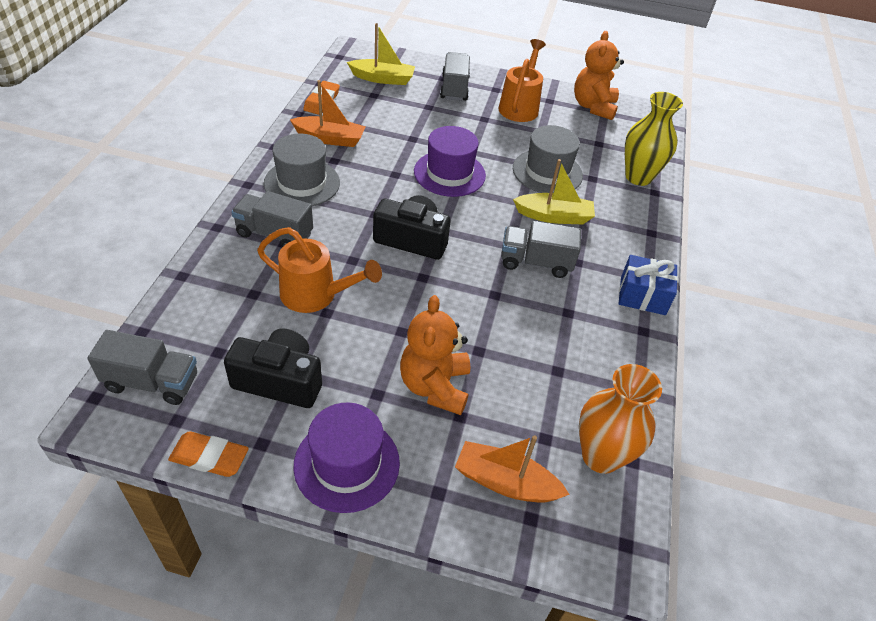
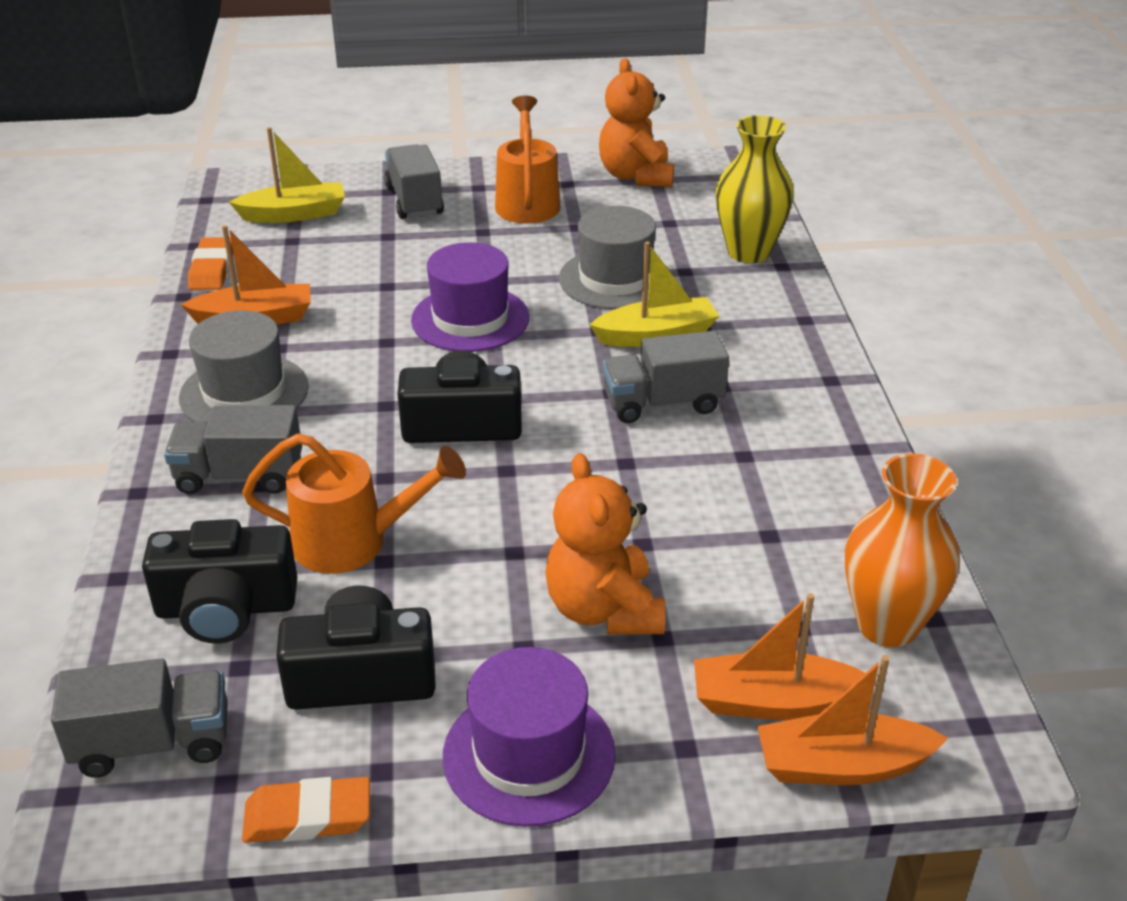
camera: 15 degrees left, 10 degrees down
blue gift [619,255,678,315] -> none
none -> black camera [142,519,297,644]
none -> orange boat [757,655,948,785]

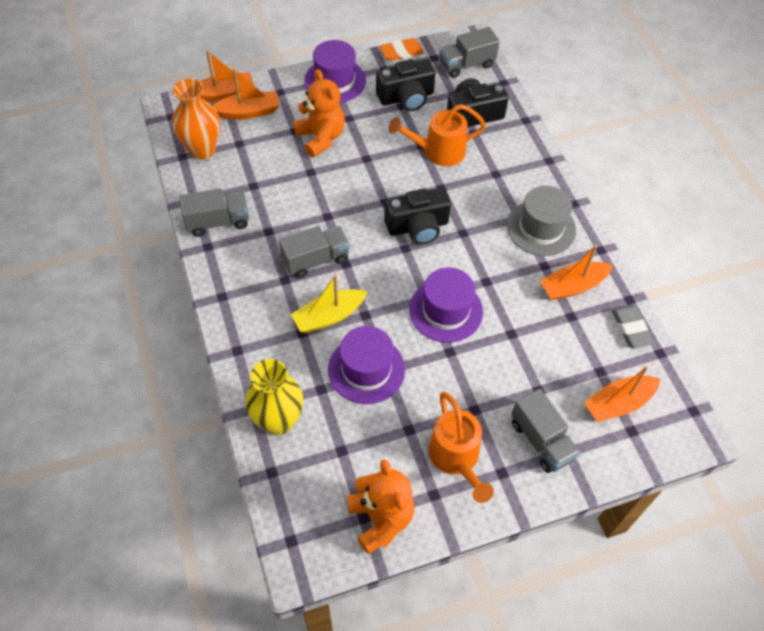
camera: 165 degrees right, 20 degrees up
grey truck [164,405,302,494] -> grey truck moved to [179,188,249,237]
orange eraser [188,237,233,290] -> grey eraser [611,305,654,349]
yellow boat [229,127,345,223] -> orange boat [584,366,660,422]
grey hat [559,206,669,310] -> purple hat [328,326,405,404]

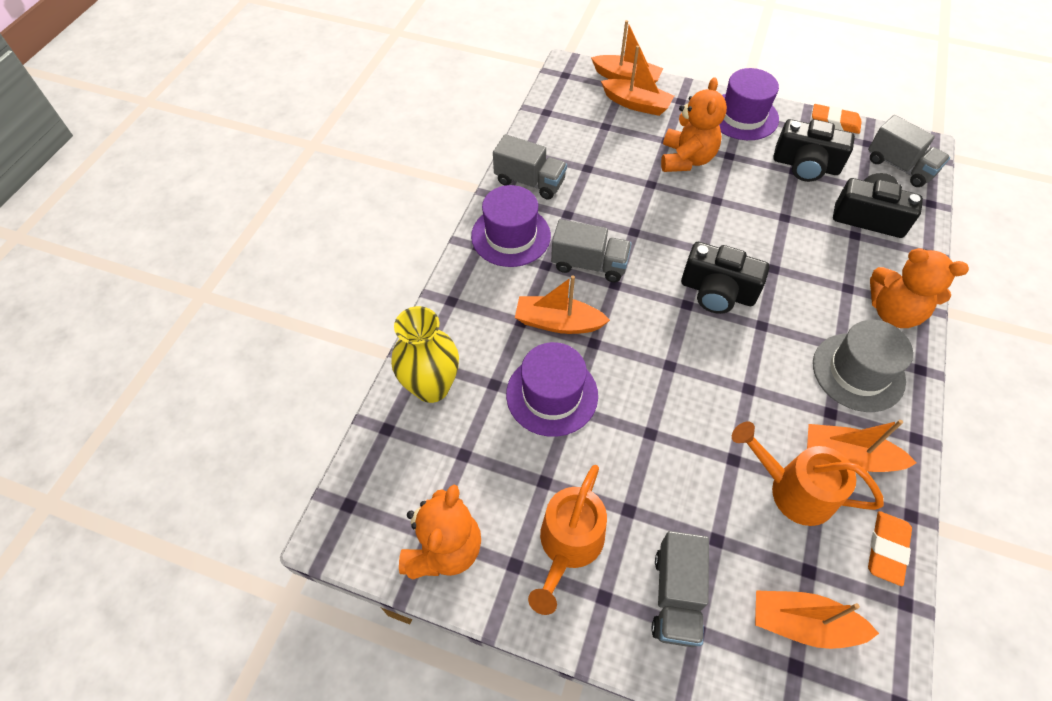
camera: 40 degrees right, 0 degrees up
orange vase [172,78,220,160] -> none
yellow boat [291,275,367,333] -> orange boat [515,275,610,334]
orange watering can [388,104,486,166] -> orange watering can moved to [732,421,884,526]
purple hat [409,268,483,343] -> purple hat moved to [471,185,551,267]
grey truck [439,27,500,78] -> grey truck turned 150 degrees counterclockwise [868,115,950,187]
grey eraser [611,305,654,349] -> orange eraser [868,511,912,586]
none -> orange teddy bear [870,248,969,328]

